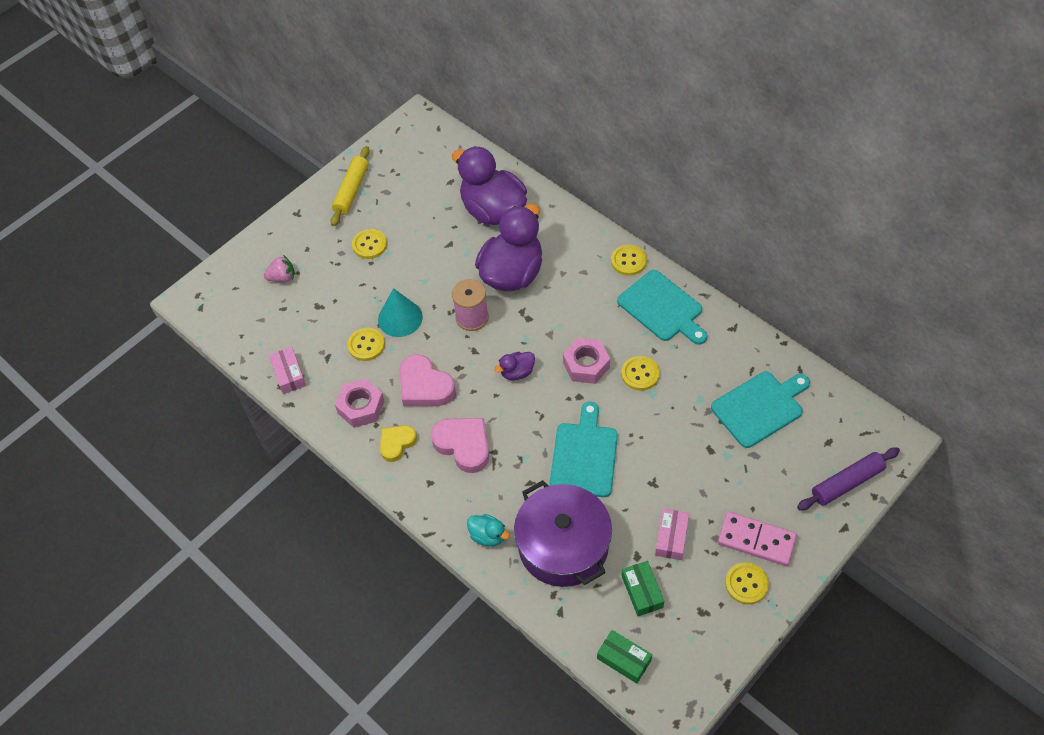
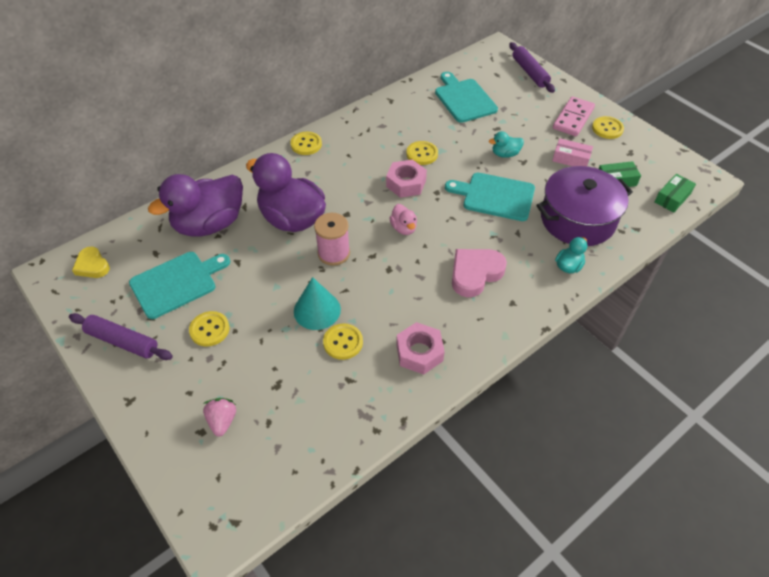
camera: 85 degrees left, 5 degrees down
pink box [269,347,306,394] -> none
yellow rolling pin [330,146,370,226] -> purple rolling pin [69,313,173,360]
yellow heart [380,425,417,462] -> yellow heart moved to [72,247,110,278]
pink heart [399,354,456,406] -> none
purple duck [494,352,535,380] -> pink duck [389,204,417,235]
turquoise cutting board [617,270,708,345] -> turquoise cutting board moved to [129,252,230,319]
none -> turquoise duck [489,131,524,158]

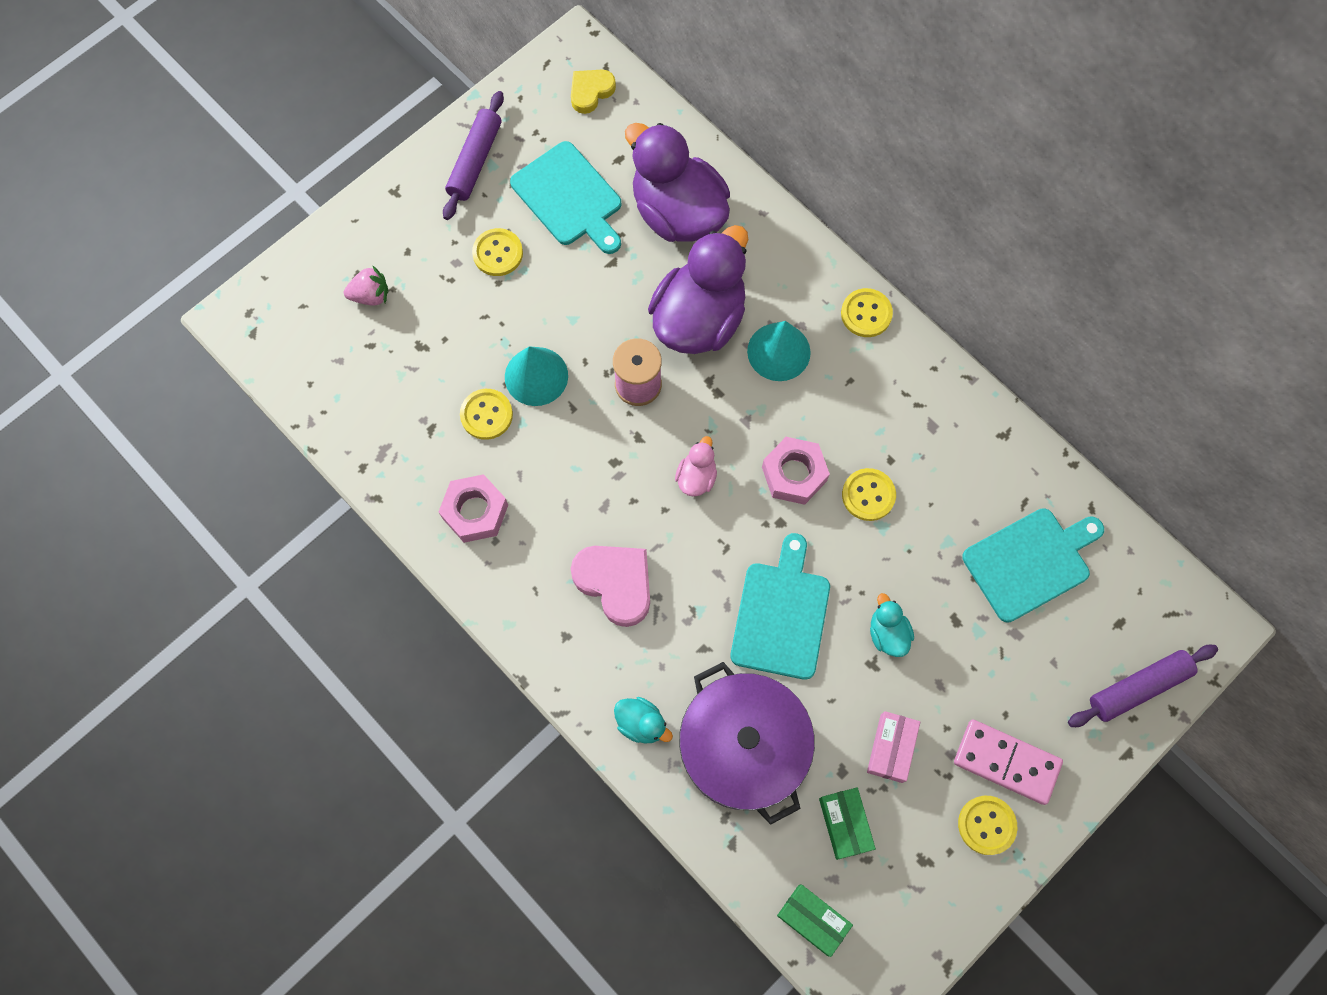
camera: 85 degrees right, 20 degrees up
pink duck [389,204,417,235] -> pink duck turned 135 degrees clockwise [675,436,717,497]
none -> turquoise cone [747,321,811,381]

